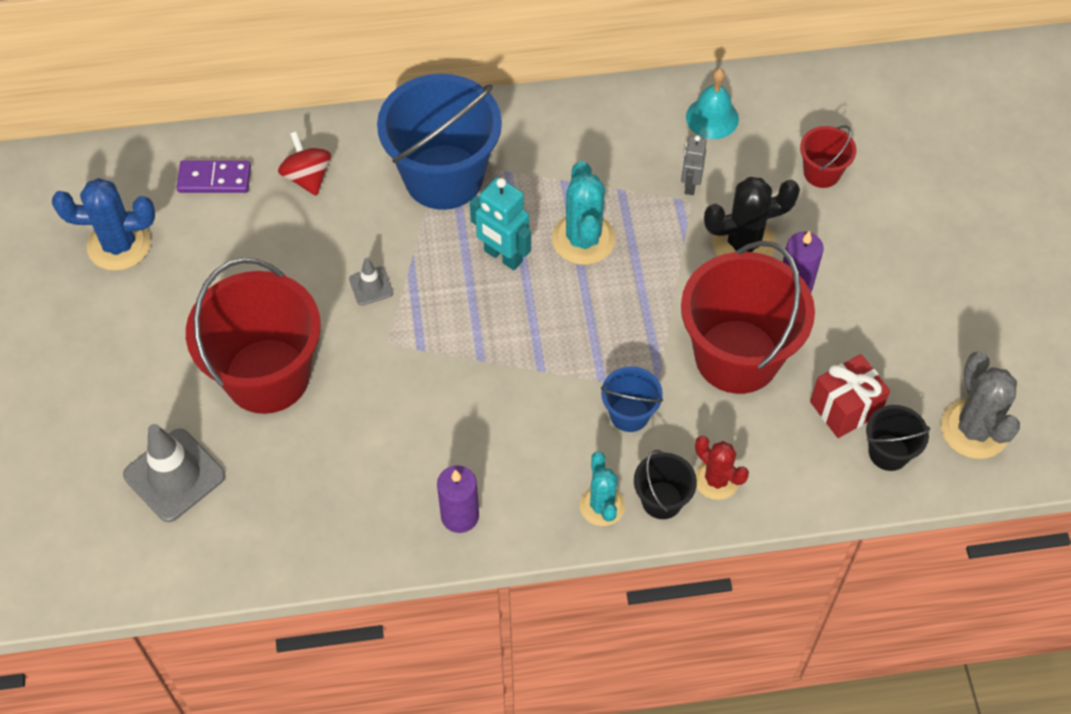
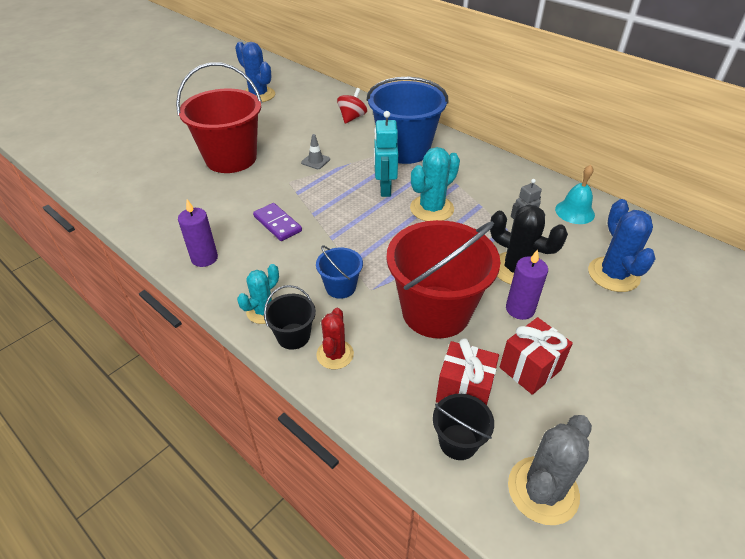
camera: 50 degrees right, 15 degrees down
grey traffic cone [123,424,225,522] -> none
purple domino [177,160,251,193] -> purple domino moved to [253,203,302,241]
red bucket [800,125,856,188] -> blue cactus [588,199,656,292]
none -> red gift [500,317,573,395]

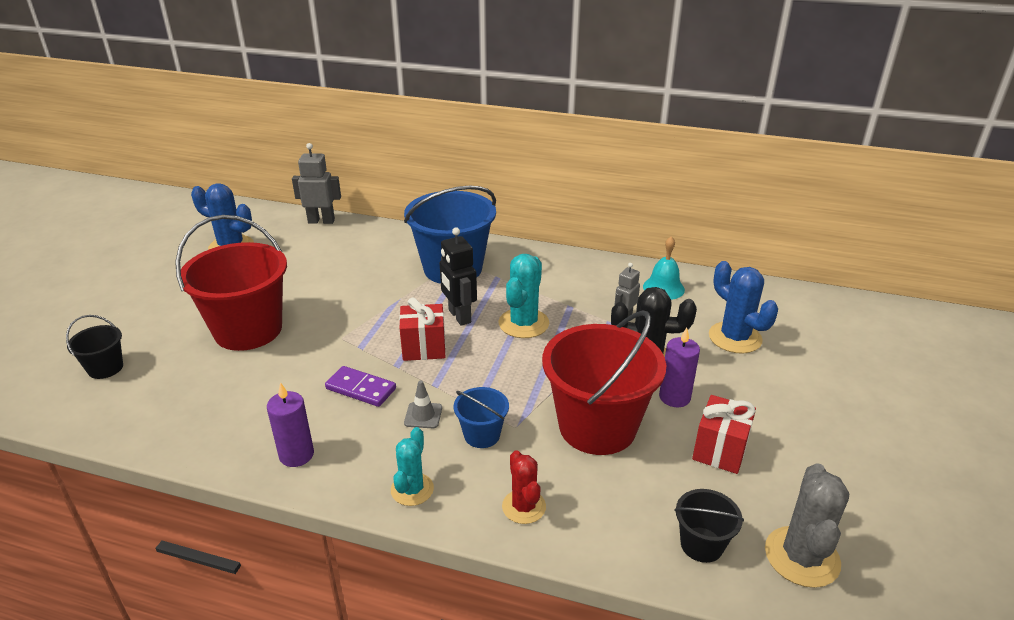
camera: 25 degrees left, 10 degrees down
black bucket [264,285,316,350] -> black bucket moved to [66,315,123,379]
grey traffic cone [301,134,330,169] -> grey traffic cone moved to [404,380,442,428]
red spinning top [337,88,367,124] -> none
turquoise robot [374,111,398,197] -> black robot [440,228,477,326]
red gift [436,338,499,405] -> red gift moved to [399,297,446,361]
none -> grey robot [292,143,341,224]

